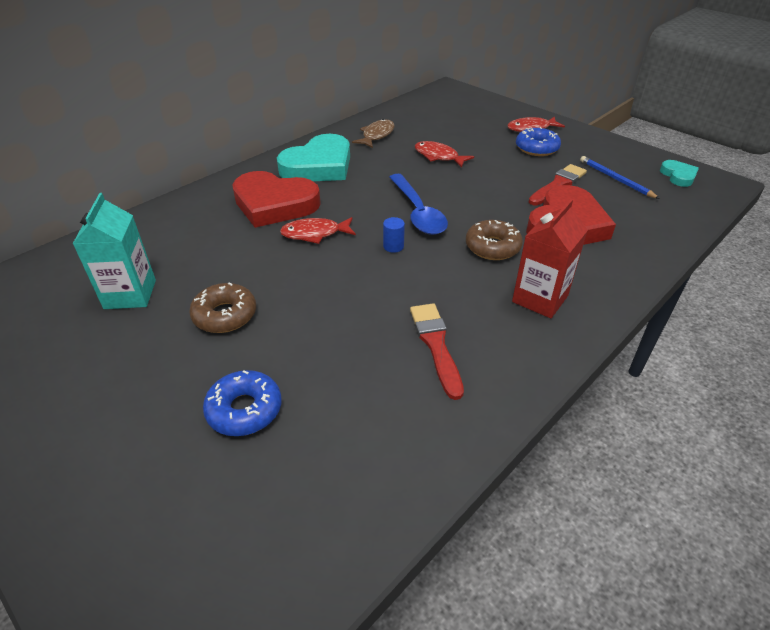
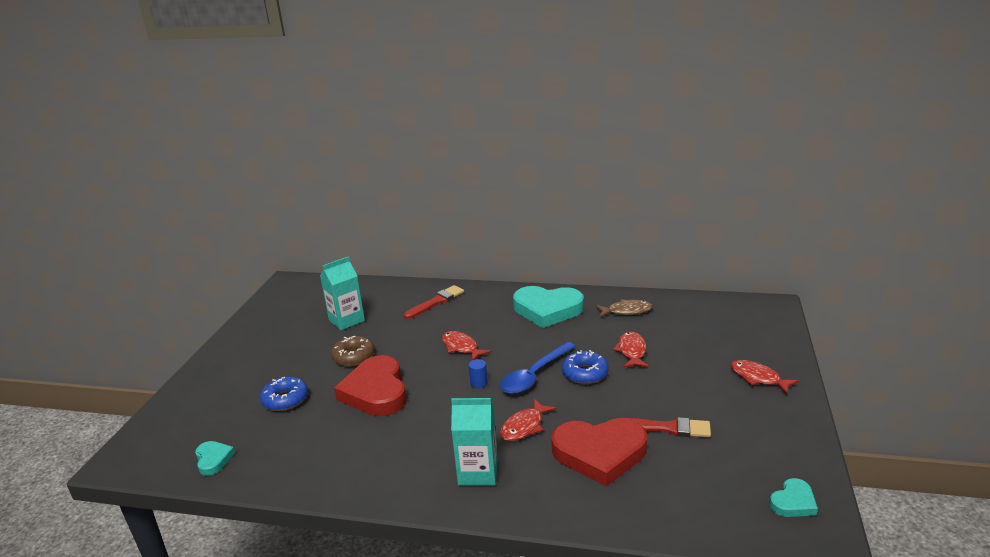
camera: 60 degrees right, 15 degrees down
red heart [232,171,321,228] -> red heart moved to [334,355,407,416]
red brush [410,303,464,400] -> red brush moved to [404,285,464,319]
brown donut [466,220,523,260] -> red fish [500,399,556,441]
red carton [512,199,588,318] -> turquoise carton [451,398,498,486]
blue donut [516,127,561,156] -> blue donut moved to [562,350,608,384]
blue pencil [580,156,660,199] -> none
none -> turquoise heart [195,441,235,476]

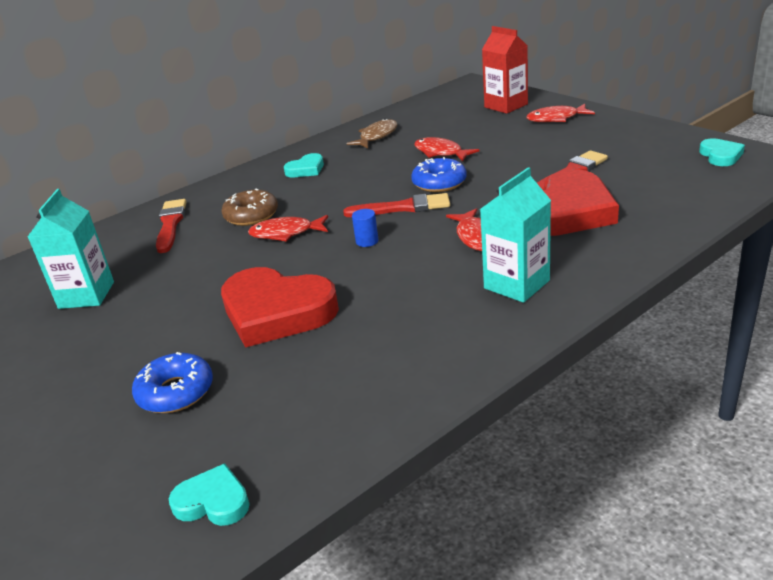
camera: 50 degrees left, 5 degrees up
brown donut [331,336,375,366] -> brown donut moved to [221,188,278,226]
blue spoon [500,342,576,394] -> red brush [343,193,450,217]
turquoise heart [513,286,584,328] -> turquoise heart [284,153,324,177], size x0.48
none -> red carton [482,26,528,114]

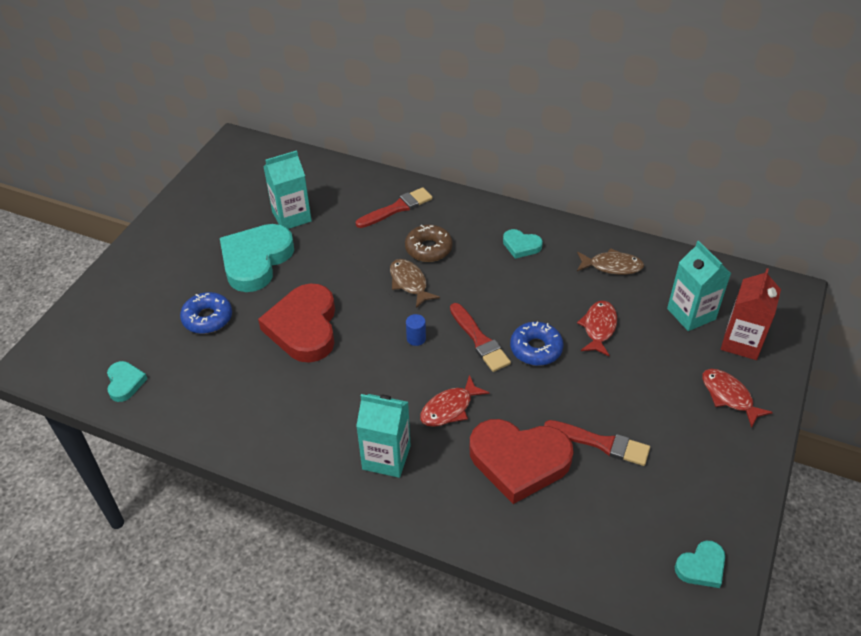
camera: 60 degrees right, 15 degrees up
red fish [248,215,328,242] -> brown fish [390,259,440,308]
none -> turquoise heart [220,224,294,292]
none -> turquoise carton [667,241,731,331]

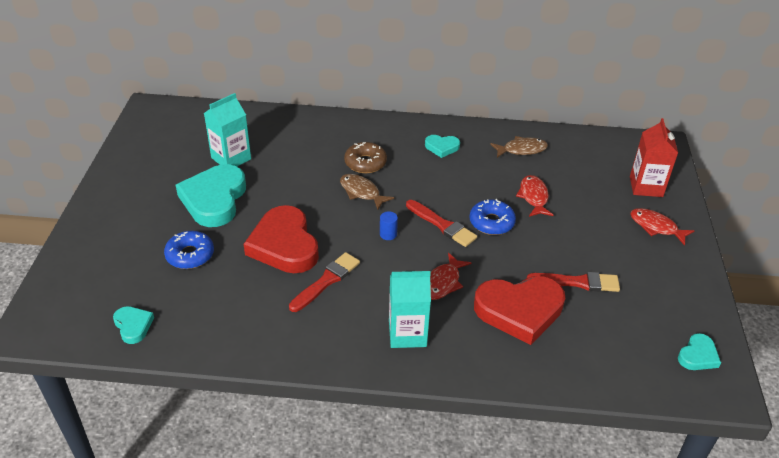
camera: 20 degrees left, 5 degrees down
red brush [356,187,433,228] -> red brush moved to [289,252,360,312]
turquoise carton [667,241,731,331] -> none

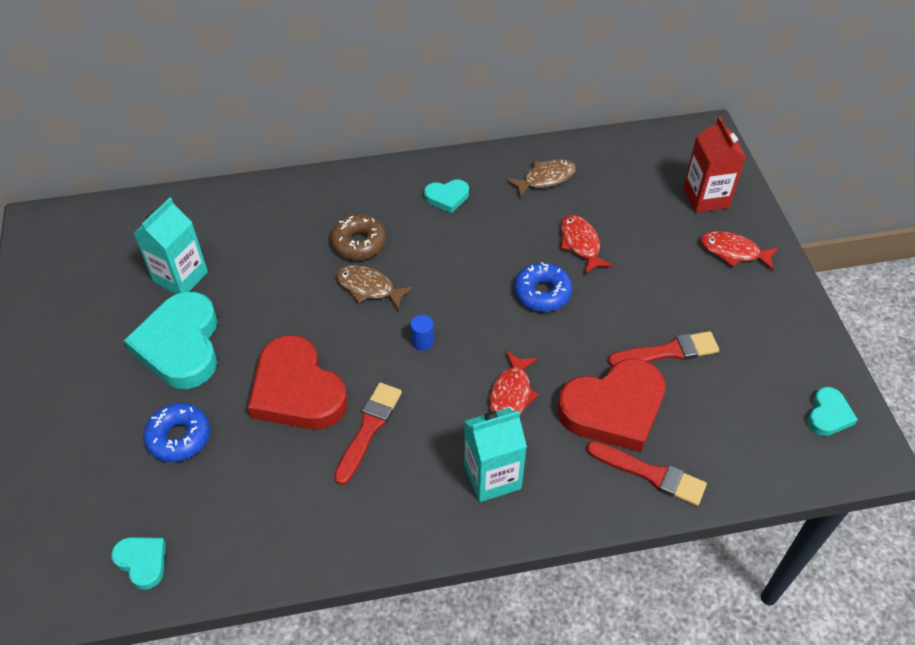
camera: 15 degrees left, 10 degrees up
red brush [406,200,477,247] -> red brush moved to [586,441,707,506]

